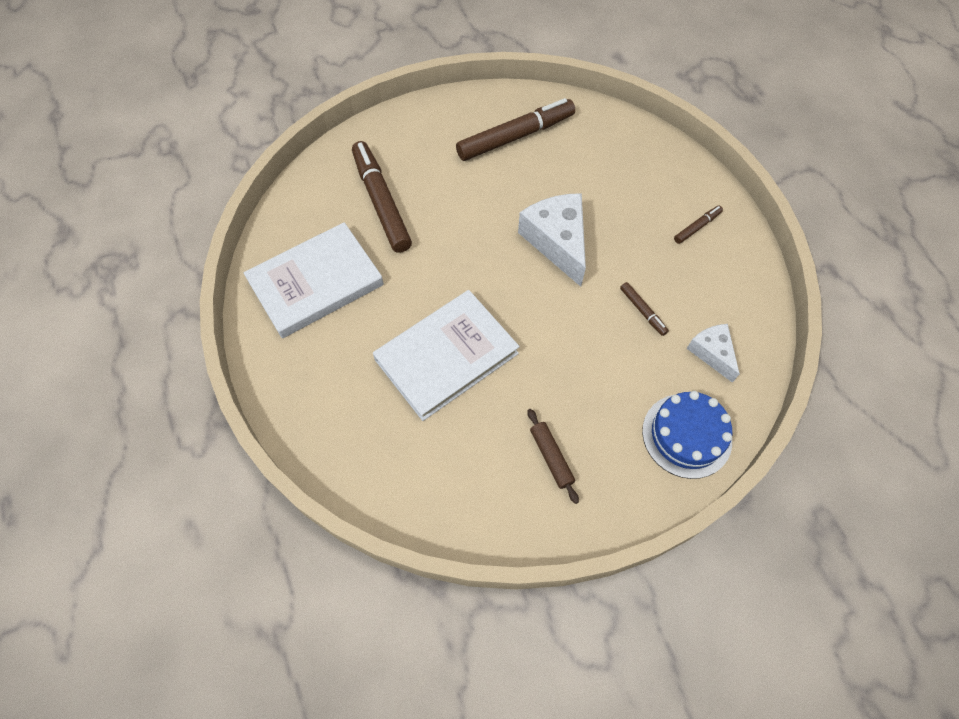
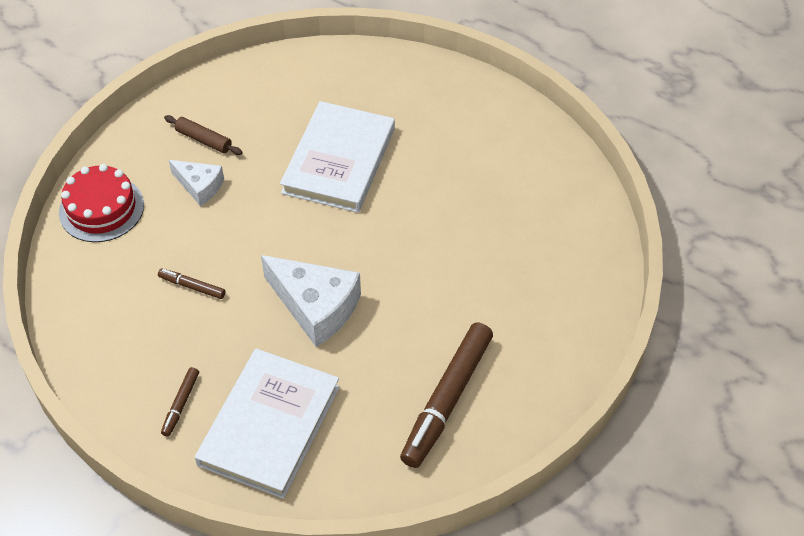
camera: 145 degrees right, 10 degrees down
white book [244,222,384,338] -> white book moved to [195,348,340,499]
brown marker [352,141,412,253] -> none
blue cake [642,391,732,479] -> red cake [59,164,144,242]
white cheese [687,324,740,383] -> white cheese moved to [169,160,224,206]

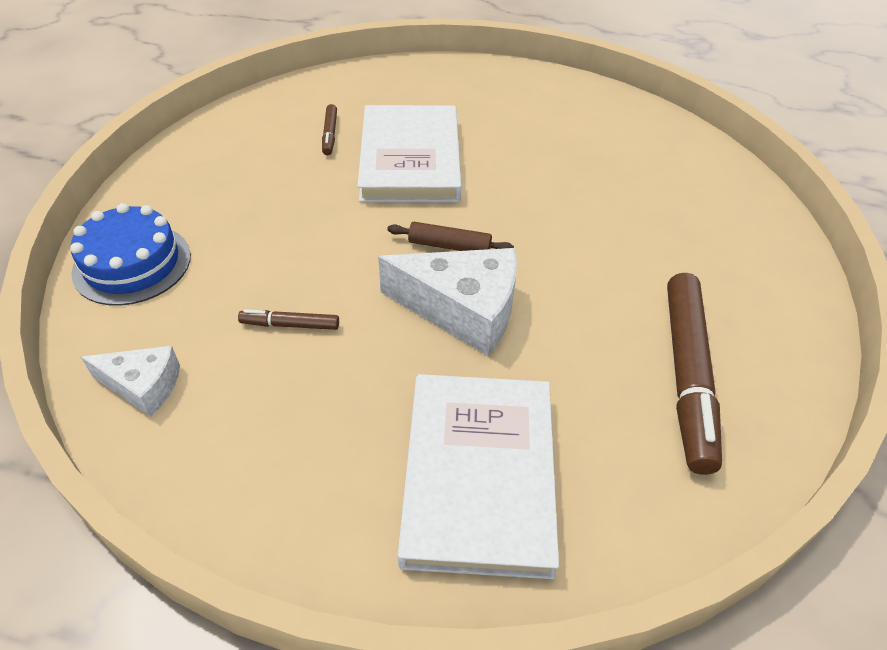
camera: 20 degrees left, 5 degrees down
red cake [59,164,144,242] -> blue cake [70,203,191,306]
brown marker [161,367,199,437] -> brown marker moved to [322,104,337,155]
brown rolling pin [164,115,243,155] -> brown rolling pin moved to [387,222,514,251]
white cheese [169,160,224,206] -> white cheese moved to [81,346,180,417]

